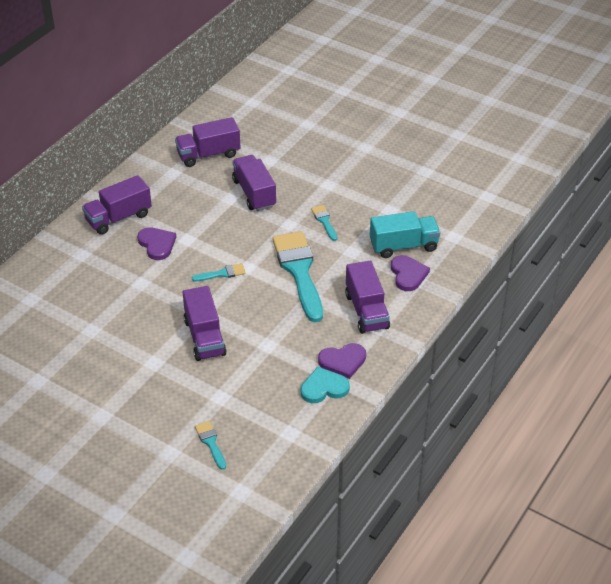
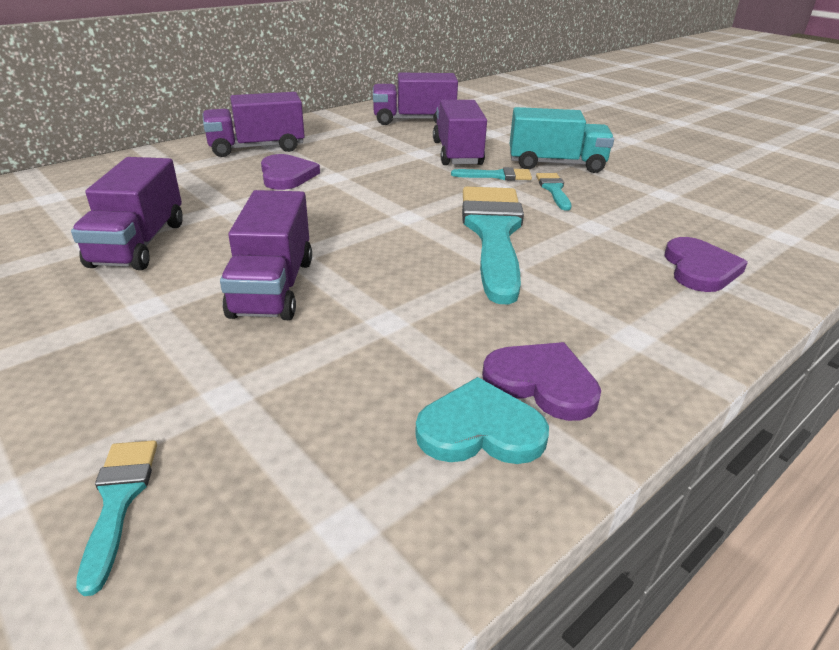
camera: 15 degrees right, 10 degrees down
turquoise brush [192,263,246,281] -> turquoise brush moved to [451,167,532,181]
purple heart [318,343,366,379] -> purple heart turned 150 degrees counterclockwise [482,342,601,421]
purple truck [345,261,390,334] -> purple truck moved to [71,157,183,270]
turquoise truck [370,211,441,258] -> turquoise truck moved to [510,107,614,173]

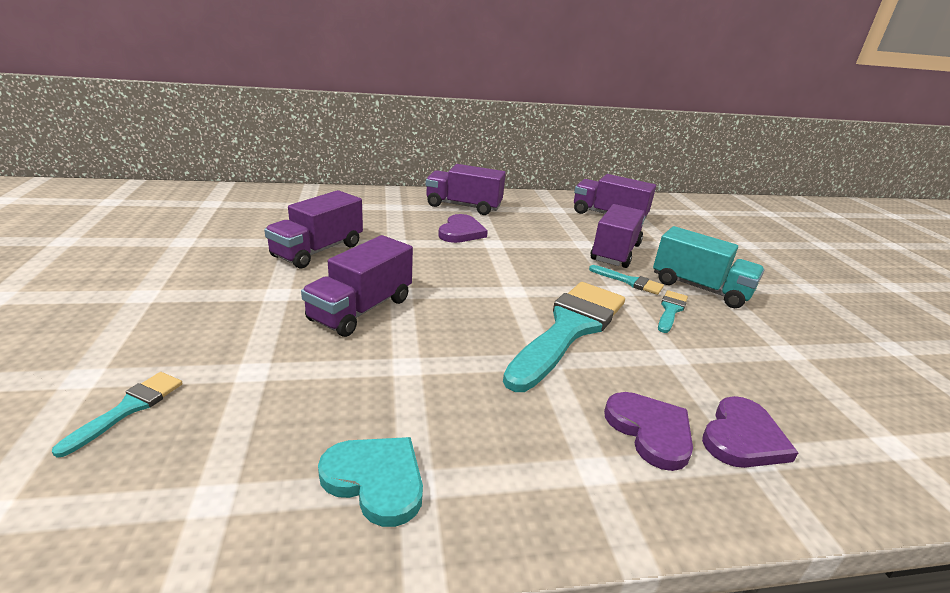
camera: 30 degrees right, 5 degrees down
purple heart [482,342,601,421] -> purple heart moved to [604,392,693,471]

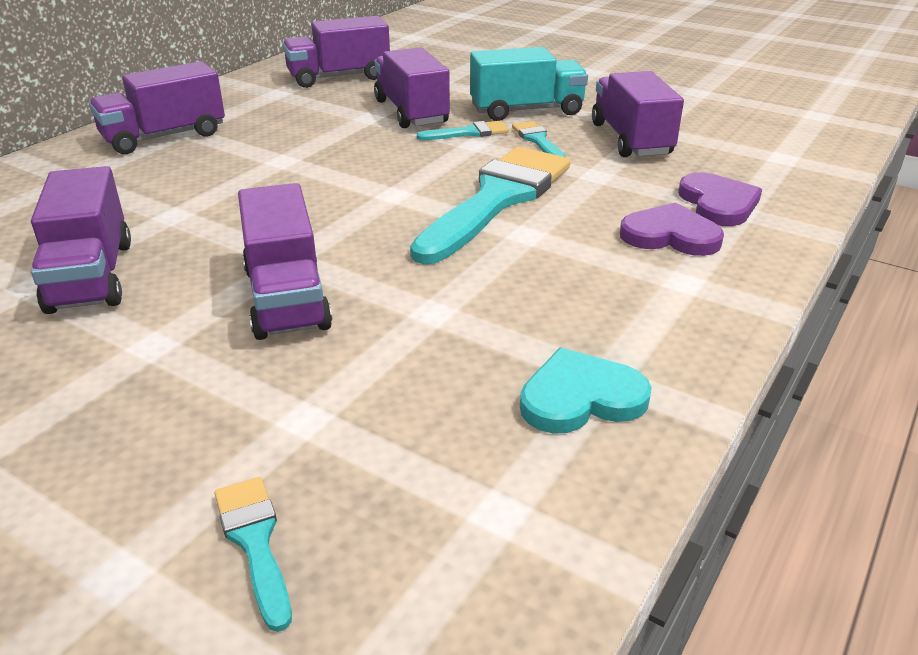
camera: 45 degrees left, 5 degrees up
purple heart [438,214,488,243] -> none
turquoise brush [503,282,625,392] -> turquoise brush turned 45 degrees clockwise [410,147,570,264]
none -> purple truck [592,71,684,157]

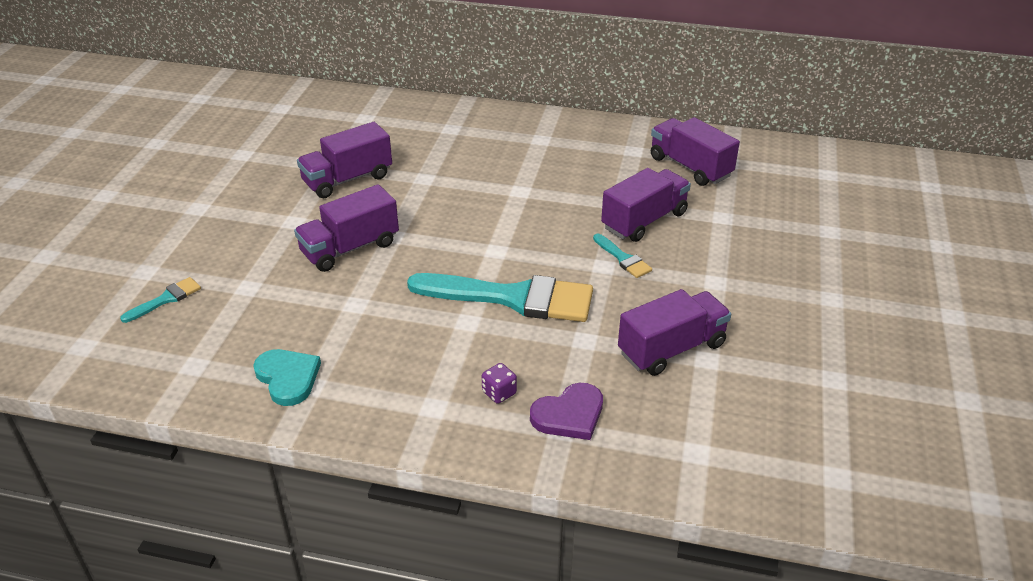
camera: 70 degrees right, 5 degrees up
purple truck [89,61,225,154] -> none
turquoise truck [470,47,588,121] -> none
turquoise brush [512,121,566,157] -> none
purple heart [620,202,724,256] -> purple dice [482,363,517,404]

